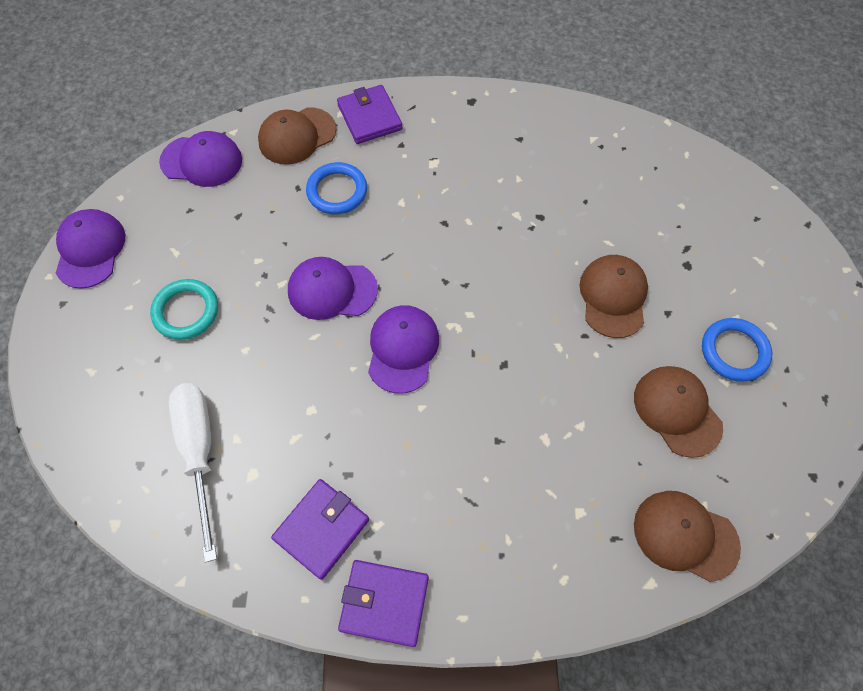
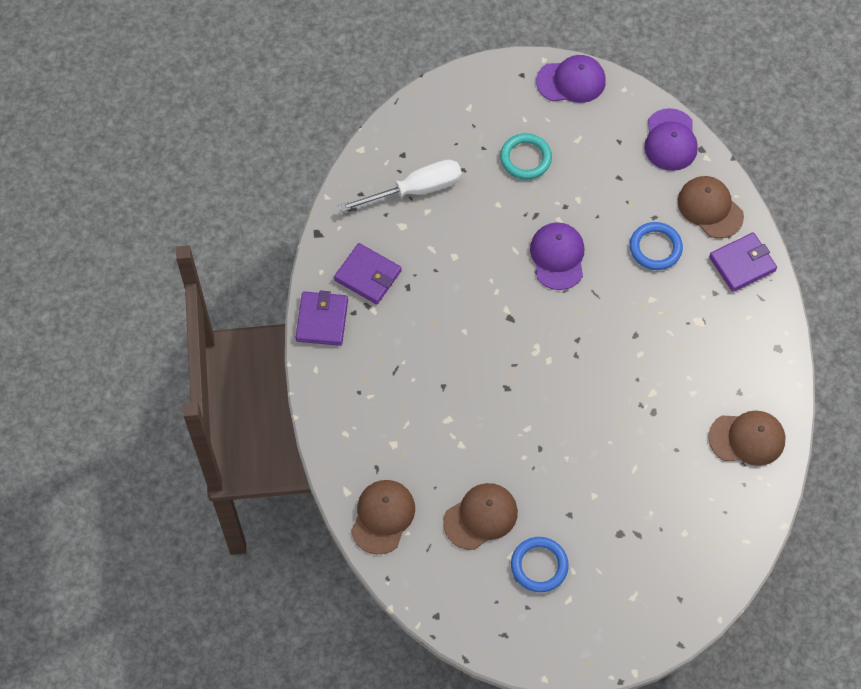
camera: 85 degrees right, 0 degrees up
purple cap [368,305,439,394] -> none
brown cap [579,255,648,338] -> brown cap moved to [708,411,786,466]

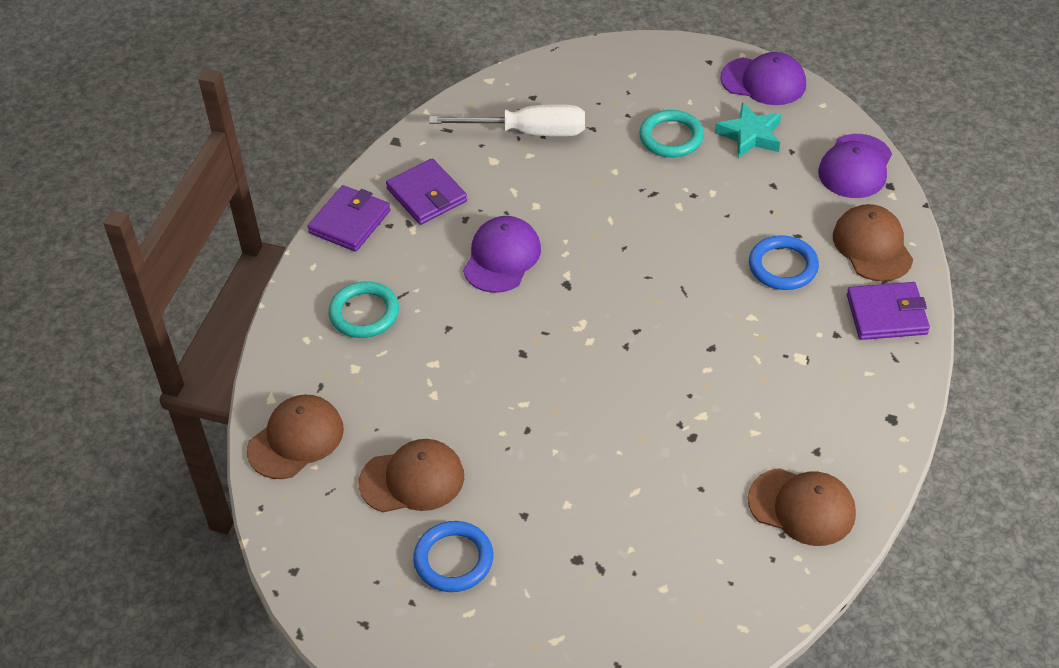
camera: 25 degrees right, 15 degrees down
purple cap [530,222,585,290] -> purple cap moved to [463,216,541,293]
none -> turquoise ring [328,281,399,338]
none -> turquoise star [715,103,781,158]

